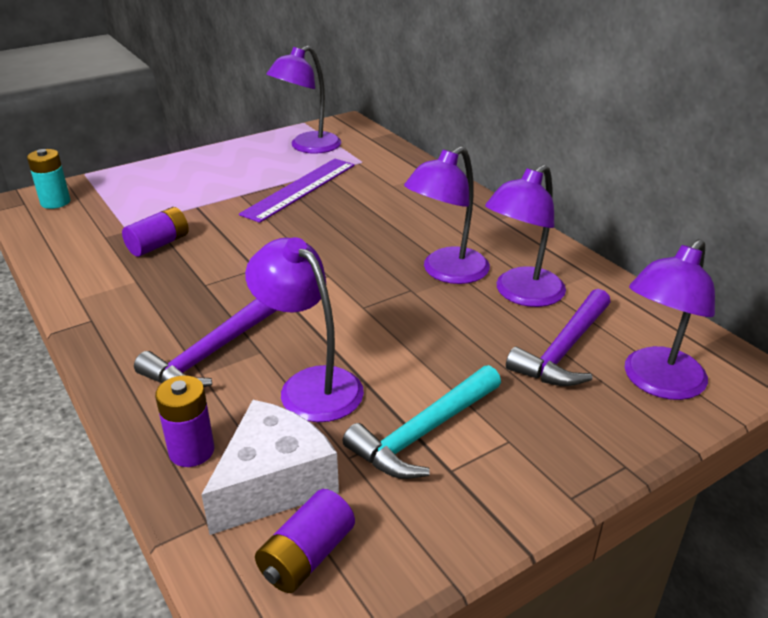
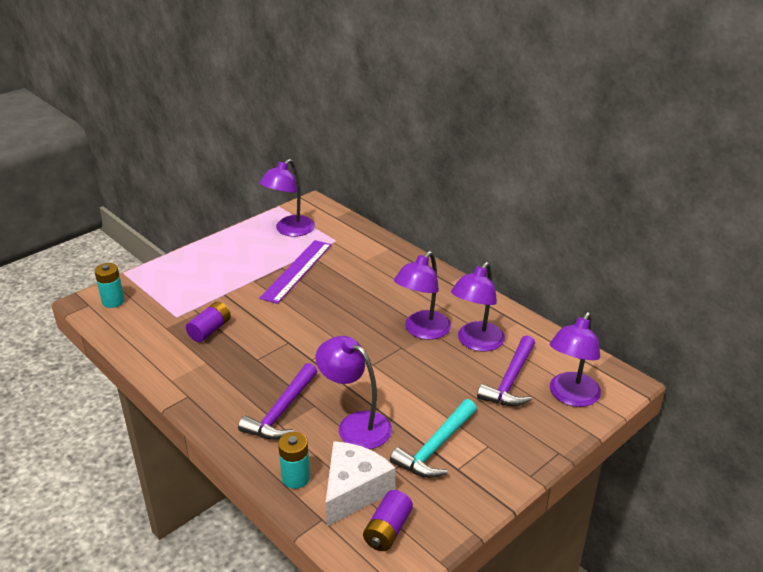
camera: 10 degrees left, 0 degrees up
purple battery [155,375,214,467] -> turquoise battery [278,432,310,489]

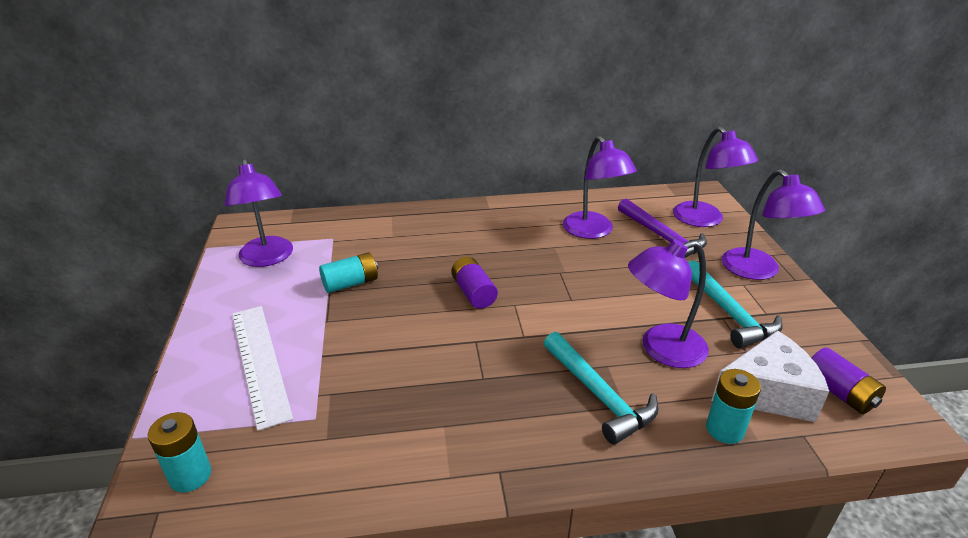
camera: 55 degrees left, 0 degrees up
purple battery [186,301,231,342] -> purple battery moved to [451,257,498,309]
purple hammer [238,363,317,440] -> turquoise hammer [544,332,658,445]
purple ruler [259,240,332,304] -> turquoise battery [319,252,378,293]
white cheese [326,441,395,526] -> white cheese turned 105 degrees clockwise [712,331,829,422]
purple lamp [394,251,451,340] -> purple lamp moved to [722,169,825,280]
none -> white ruler [232,306,293,431]

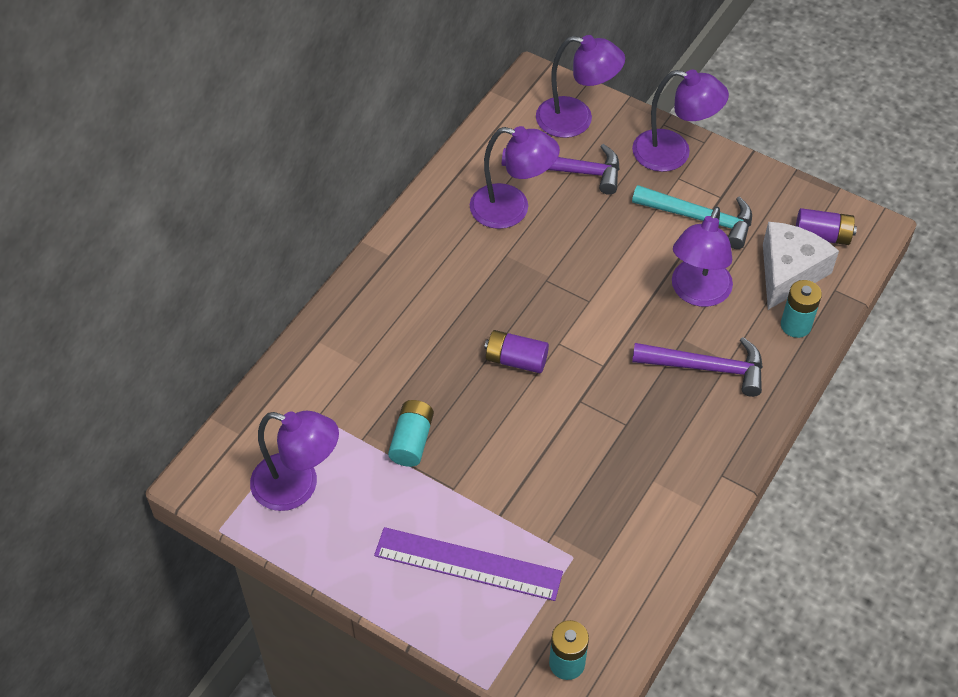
camera: 50 degrees left, 20 degrees up
white ruler [232,306,293,431] -> purple ruler [374,527,563,601]
turquoise hammer [544,332,658,445] -> purple hammer [632,337,763,397]

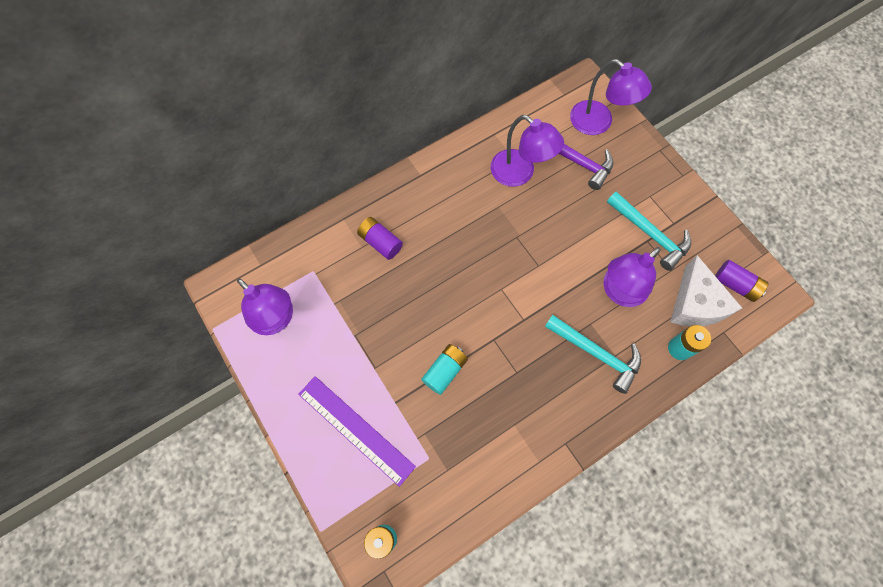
camera: 25 degrees right, 15 degrees up
turquoise battery [388,400,434,467] -> turquoise battery moved to [421,344,468,395]
purple battery [484,330,549,373] -> purple battery moved to [357,217,403,260]
purple lamp [632,70,729,172] -> none
purple hammer [632,337,763,397] -> turquoise hammer [545,315,641,394]
white cheese [763,222,839,310] -> white cheese turned 120 degrees clockwise [670,255,742,326]

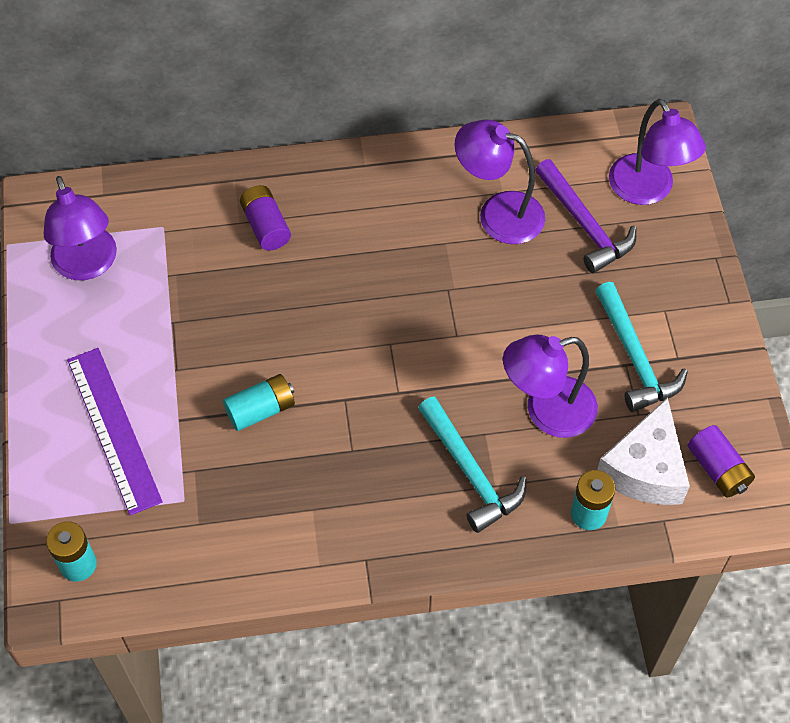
camera: 25 degrees right, 10 degrees down
purple lamp [491,115,564,187] -> purple lamp turned 135 degrees clockwise [455,119,545,244]

